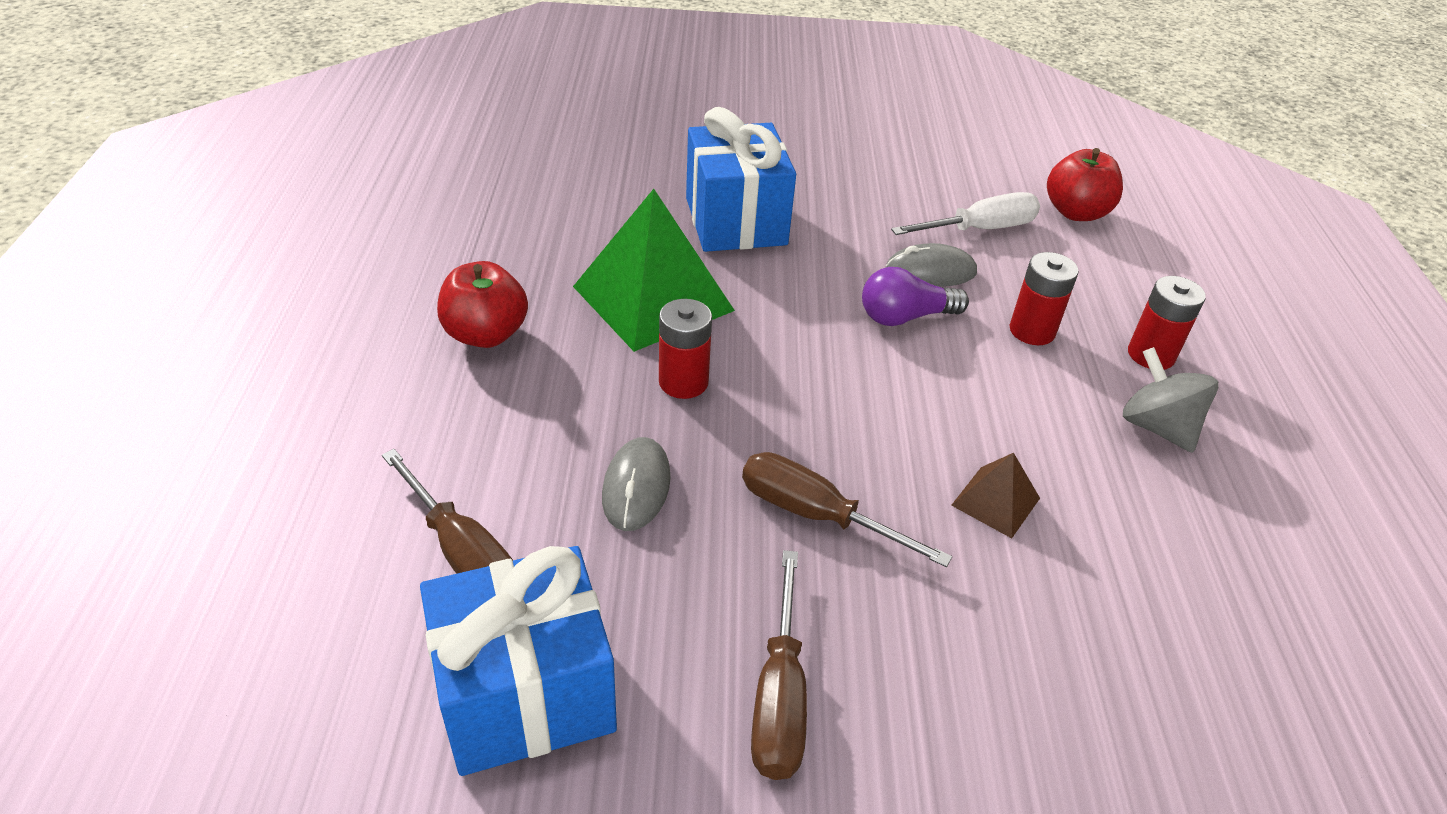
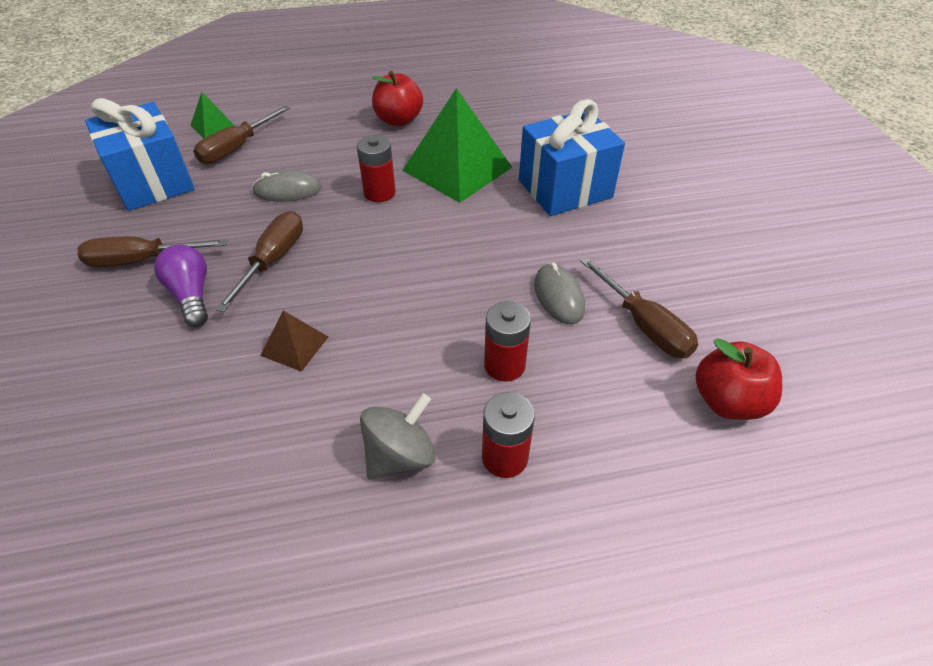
camera: 80 degrees right, 5 degrees up
purple light bulb [862,267,969,326] -> purple light bulb moved to [154,244,208,327]
white screwdriver [891,192,1040,235] -> brown screwdriver [580,257,698,358]
none -> green pyramid [190,92,235,138]

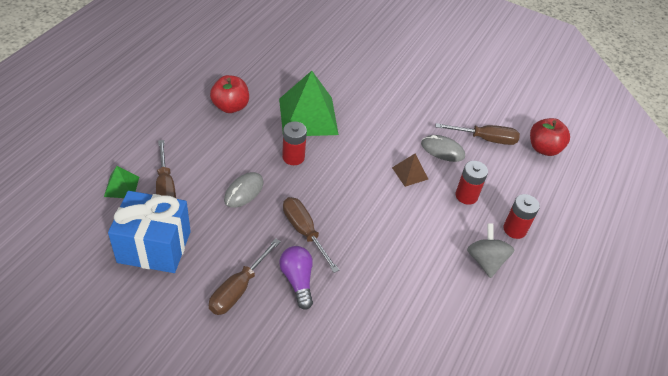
camera: 55 degrees left, 0 degrees up
purple light bulb [154,244,208,327] -> purple light bulb turned 60 degrees clockwise [279,246,313,310]
brown pyramid [260,310,328,372] -> brown pyramid moved to [392,154,428,187]
blue gift [519,99,625,216] -> none

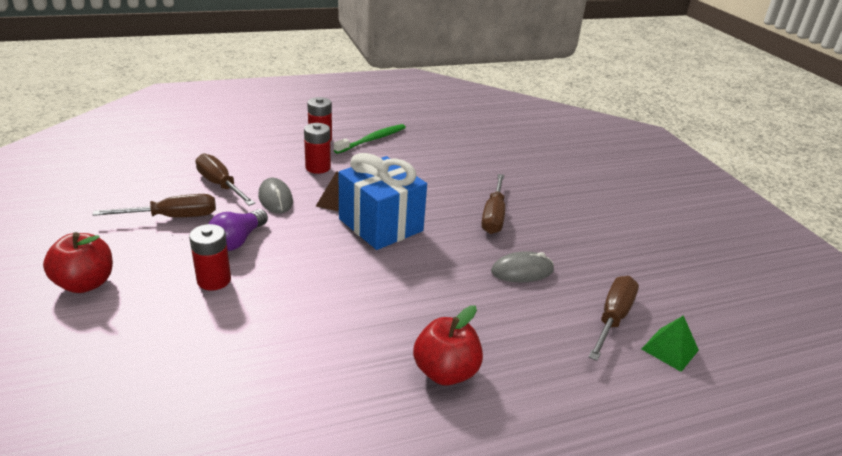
camera: 135 degrees left, 15 degrees down
blue gift [108,191,191,273] -> blue gift moved to [339,153,427,250]
brown screwdriver [209,238,281,315] -> brown screwdriver moved to [92,194,216,217]
green pyramid [279,71,339,136] -> none
purple light bulb [279,246,313,310] -> purple light bulb moved to [209,209,268,251]
red battery [282,122,307,165] -> red battery moved to [189,224,231,290]
grey spinning top [467,223,514,278] -> green toothbrush [334,124,406,154]
red apple [530,118,570,156] -> red apple moved to [43,232,113,293]

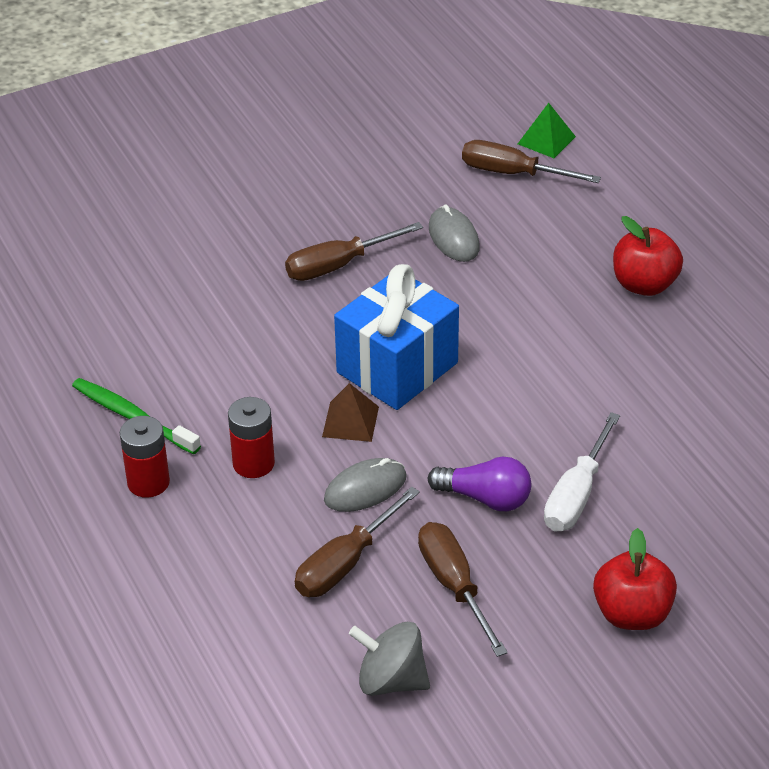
camera: 95 degrees left, 10 degrees up
red battery [189,224,231,290] -> white screwdriver [544,412,620,532]
brown screwdriver [481,174,505,234] -> brown screwdriver turned 150 degrees clockwise [285,222,423,281]
none -> grey spinning top [349,622,430,696]

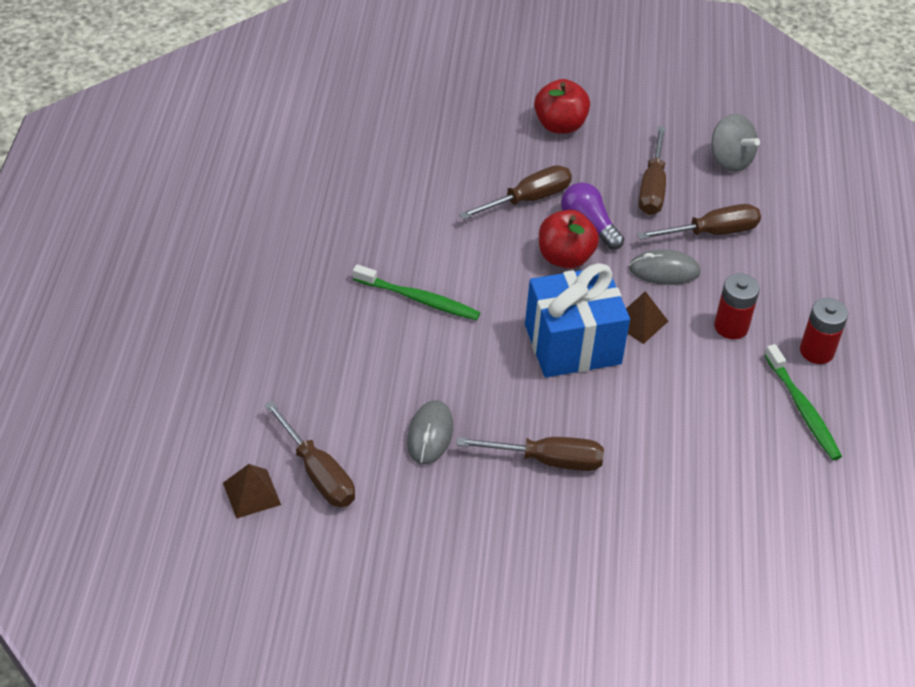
camera: 150 degrees left, 5 degrees up
green pyramid [518,103,576,158] -> brown pyramid [223,464,281,519]
white screwdriver [544,412,620,532] -> brown screwdriver [459,165,572,220]
red apple [613,216,683,296] -> red apple moved to [539,210,599,269]
none -> green toothbrush [353,264,480,320]

